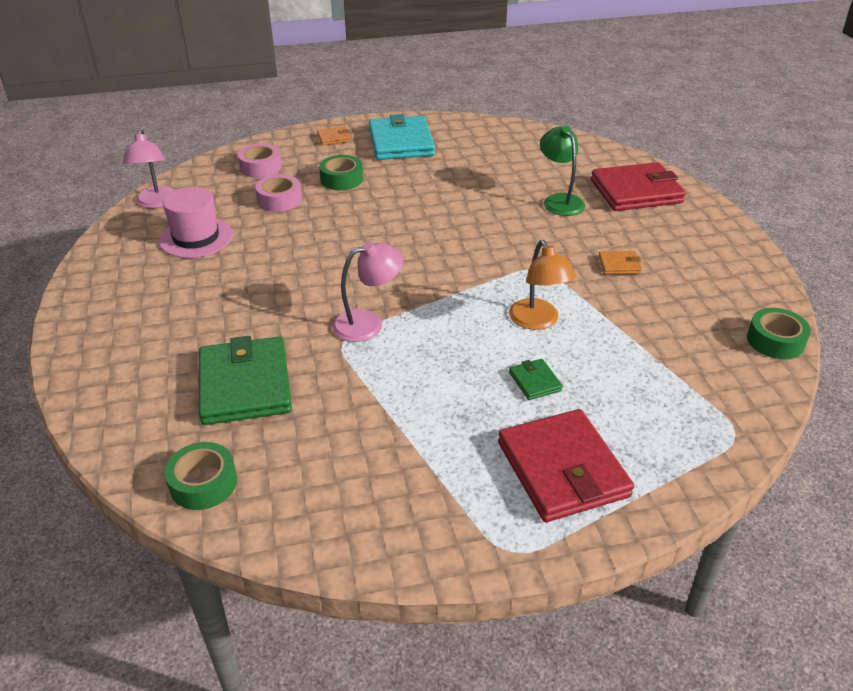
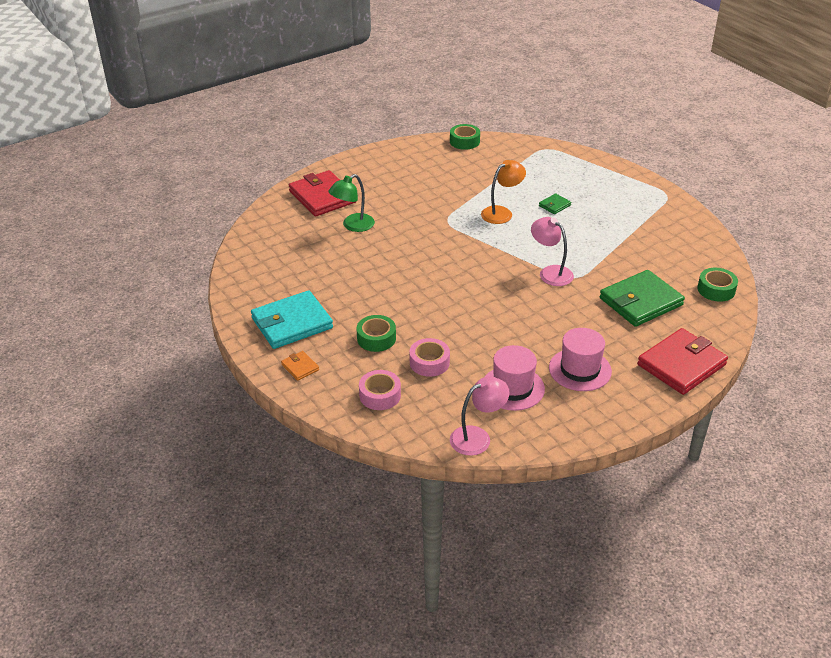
camera: 110 degrees left, 0 degrees up
red wallet [498,409,634,522] -> red wallet moved to [637,328,728,395]
orange wallet [598,251,642,274] -> none
none -> pink hat [549,328,612,391]

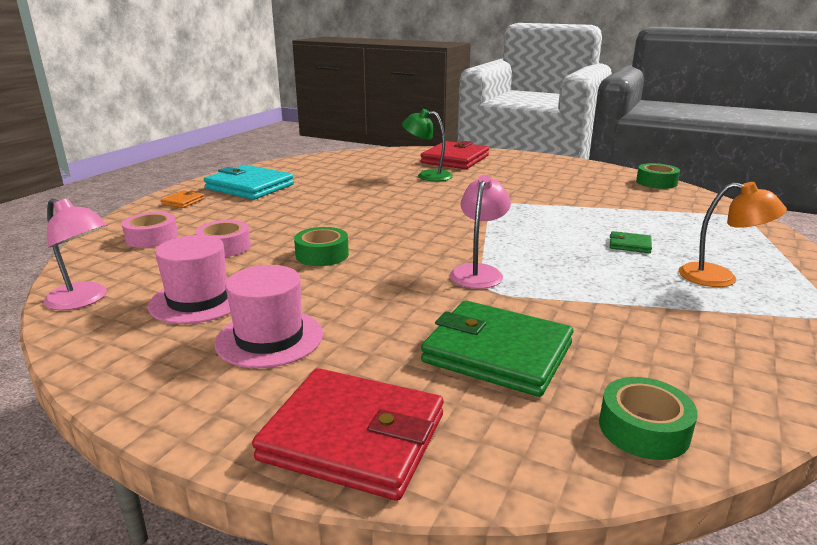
camera: 60 degrees right, 15 degrees down
green tape [356,315,396,352] -> green tape moved to [294,227,349,266]
orange lamp [481,160,526,224] -> orange lamp moved to [679,182,787,287]

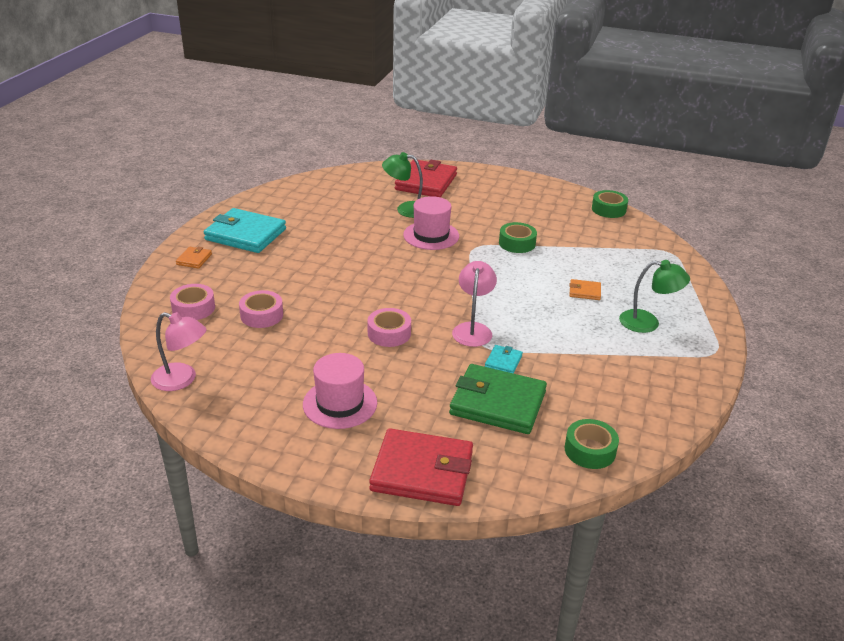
camera: 10 degrees left, 10 degrees up
pink hat [148,235,231,324] -> pink hat moved to [403,196,459,250]
green tape [294,227,349,266] -> green tape moved to [499,222,537,253]
green wallet [610,231,652,253] -> orange wallet [569,279,601,300]
orange lamp [679,182,787,287] -> green lamp [619,260,690,333]
none -> pink tape [367,308,411,347]
none -> turquoise wallet [485,345,523,374]

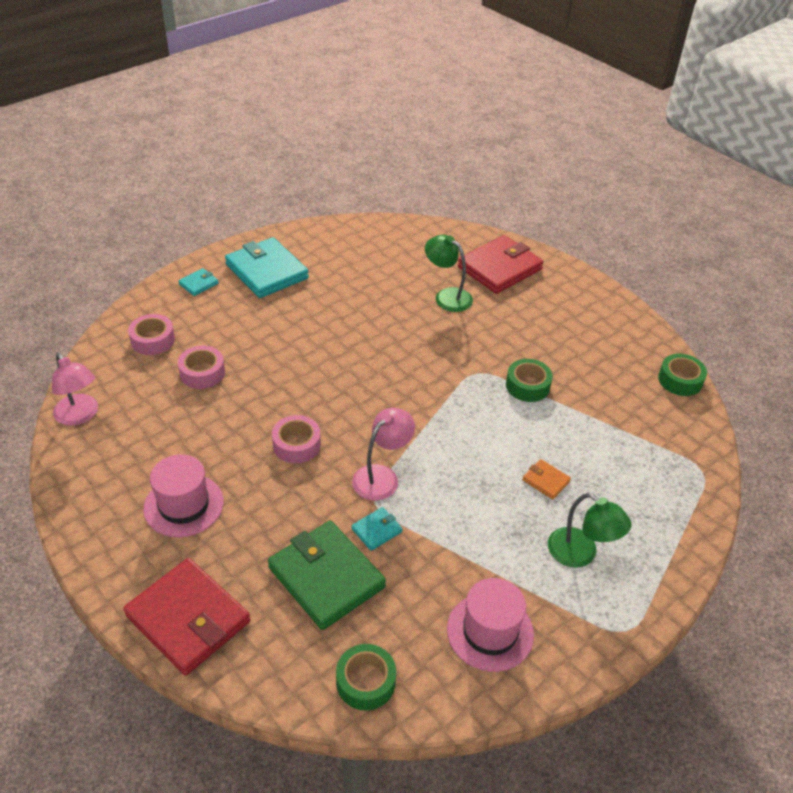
camera: 30 degrees right, 10 degrees up
orange wallet [176,247,212,269] -> turquoise wallet [178,268,219,296]
pink hat [403,196,459,250] -> pink hat moved to [447,578,534,672]

